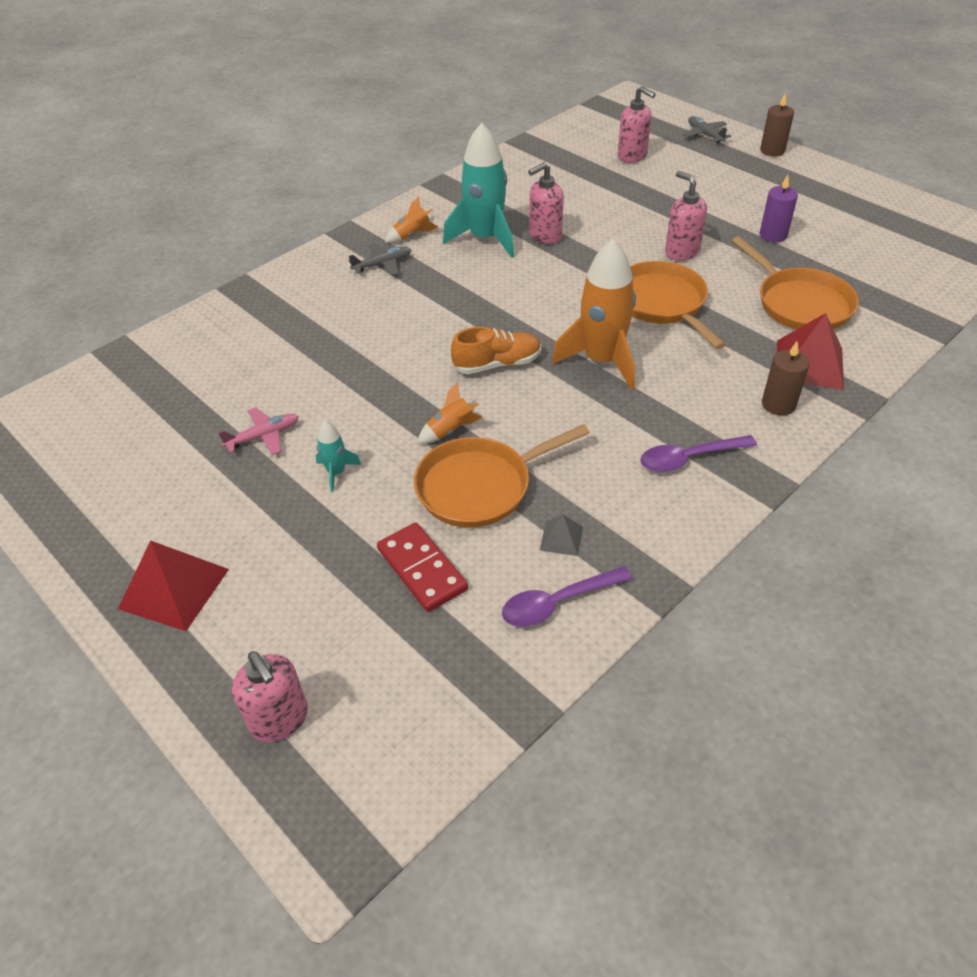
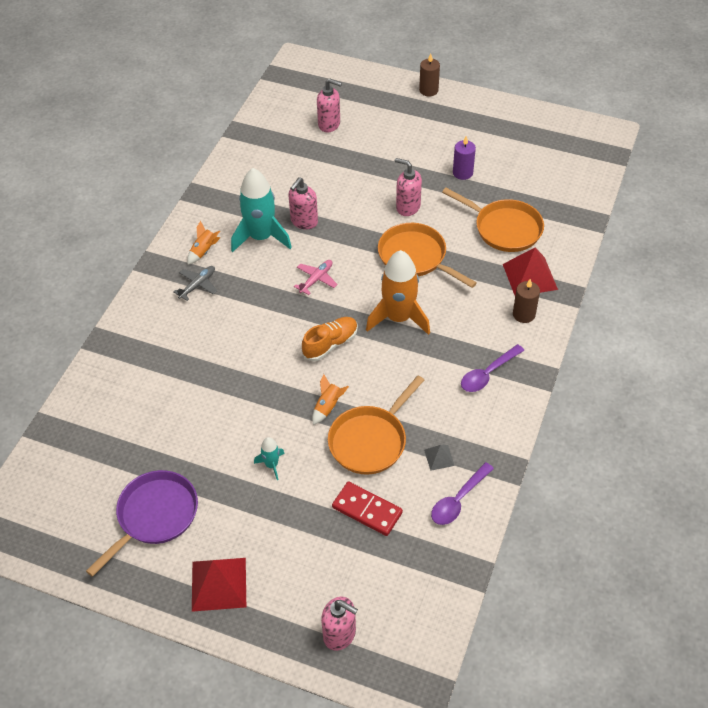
camera: 25 degrees left, 5 degrees up
pink plane [218,407,299,455] -> pink plane moved to [294,260,338,295]
grey plane [683,116,731,143] -> none
none -> purple pan [86,470,198,577]

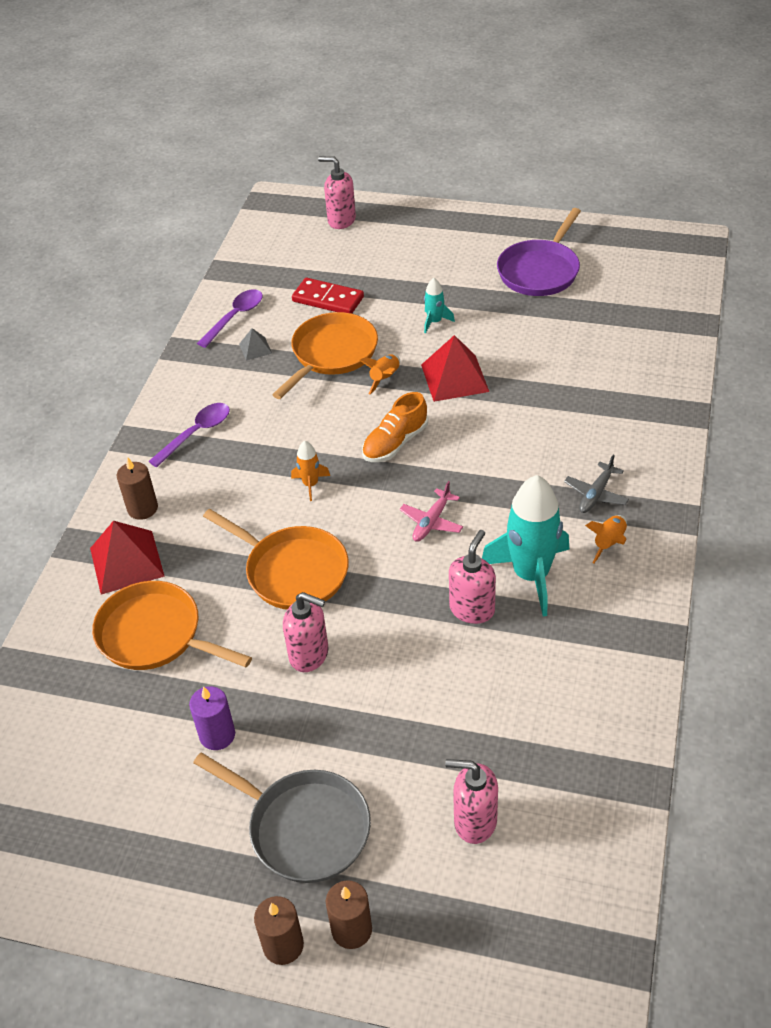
camera: 175 degrees right, 5 degrees down
red pyramid [192,558,246,612] -> red pyramid moved to [421,335,489,402]
orange rocket [366,250,430,335] -> orange rocket [291,441,330,501], size x0.46
none -> grey pan [193,753,371,883]
none -> brown candle [326,880,372,949]

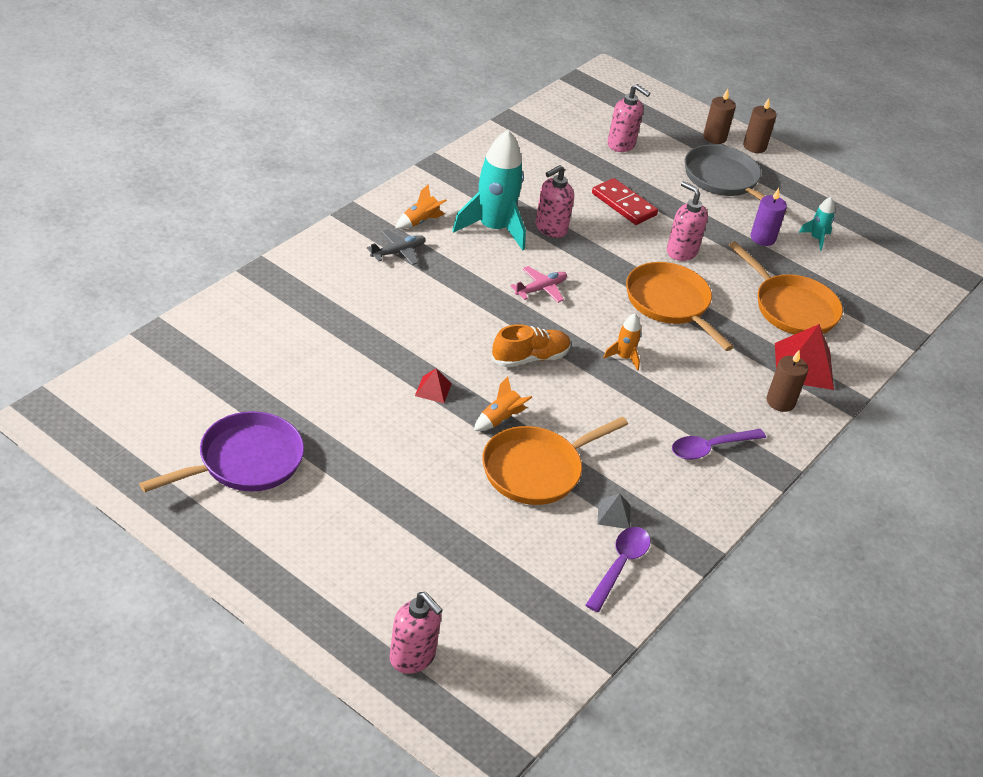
camera: 165 degrees left, 5 degrees down
purple spoon [197,289,263,348] -> purple spoon turned 150 degrees clockwise [586,527,650,612]
red domino [292,278,364,313] -> red domino moved to [592,178,658,225]
red pyramid [421,335,489,402] -> red pyramid [415,368,452,403], size x0.50
turquoise rocket [424,278,455,333] -> turquoise rocket moved to [799,197,835,251]

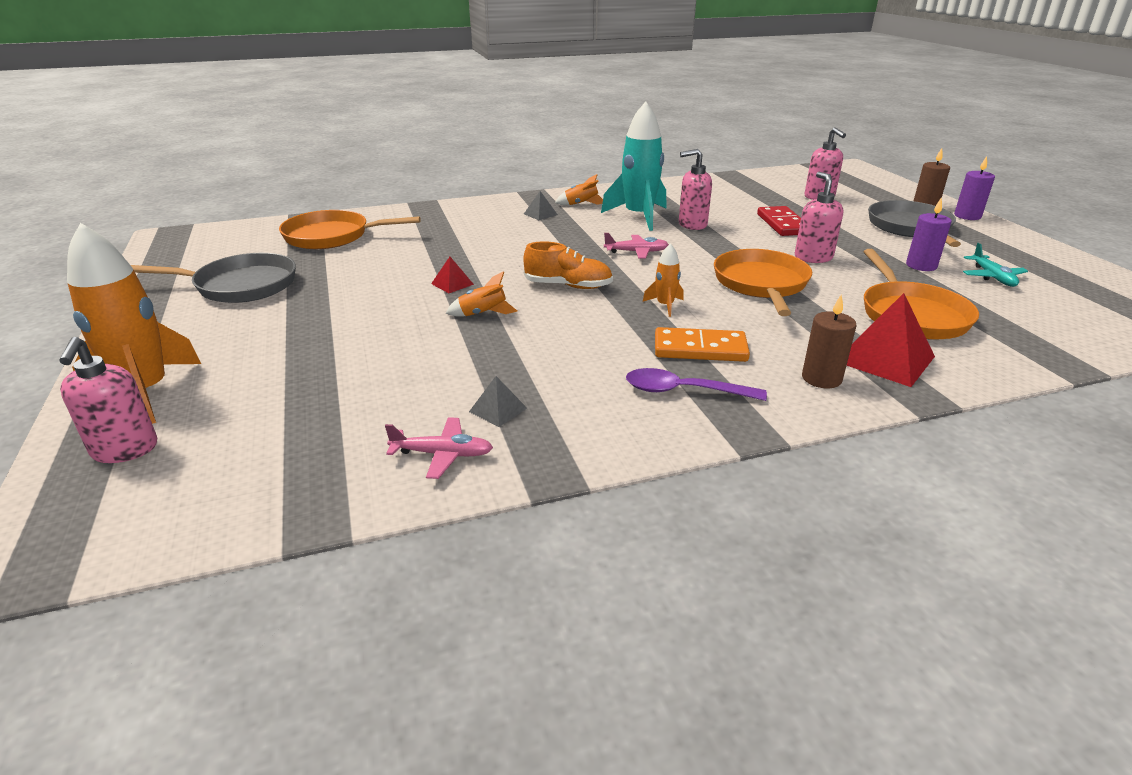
camera: 40 degrees right, 10 degrees down
purple pan [139,411,304,492] -> grey pan [131,253,296,303]
grey plane [367,230,426,265] -> grey pyramid [524,191,558,220]
orange pan [482,417,628,505] -> orange pan moved to [279,210,421,249]
purple spoon [586,527,650,612] -> pink plane [385,417,493,479]
brown candle [743,98,777,153] -> purple candle [954,156,995,220]
turquoise rocket [799,197,835,251] -> turquoise plane [963,243,1028,287]
none -> orange rocket [67,223,201,424]
none -> orange domino [655,327,750,362]

